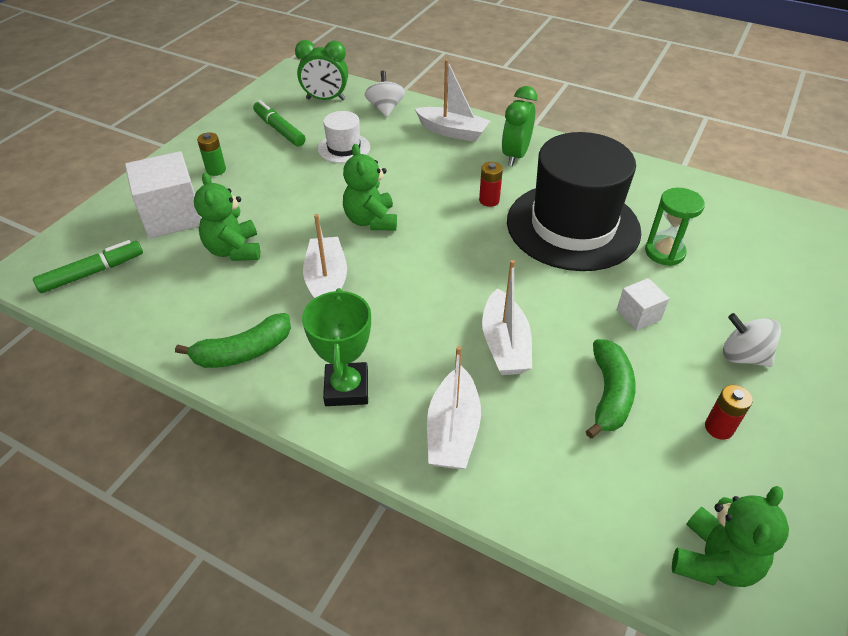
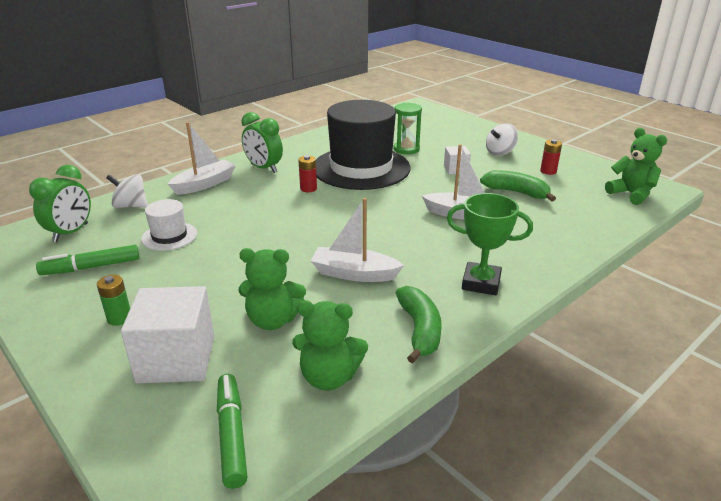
camera: 70 degrees left, 15 degrees down
green teddy bear [343,144,397,230] -> green teddy bear moved to [292,300,368,391]
white boat [427,346,481,469] -> none

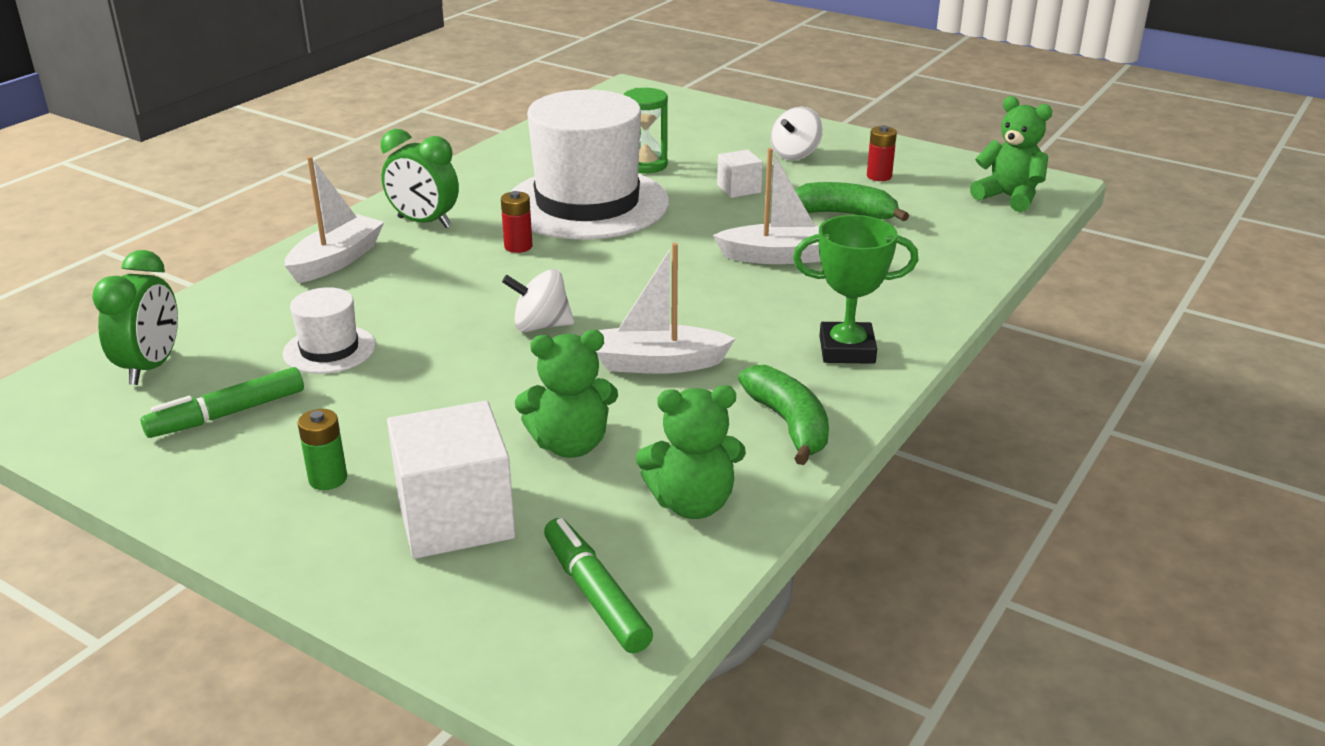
camera: 15 degrees left, 0 degrees up
white spinning top [106,174,148,208] -> white spinning top moved to [502,269,574,332]
black hat [316,100,411,190] -> white hat [511,90,669,239]

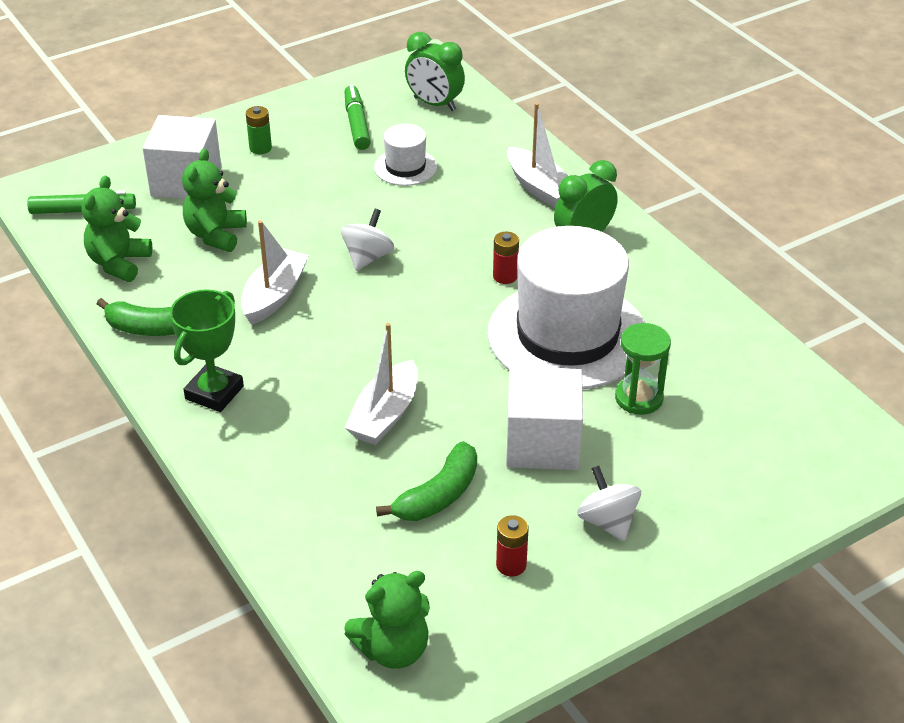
camera: 115 degrees right, 10 degrees up
white cube [717,150,763,198] -> white cube [506,367,583,470], size x1.95

